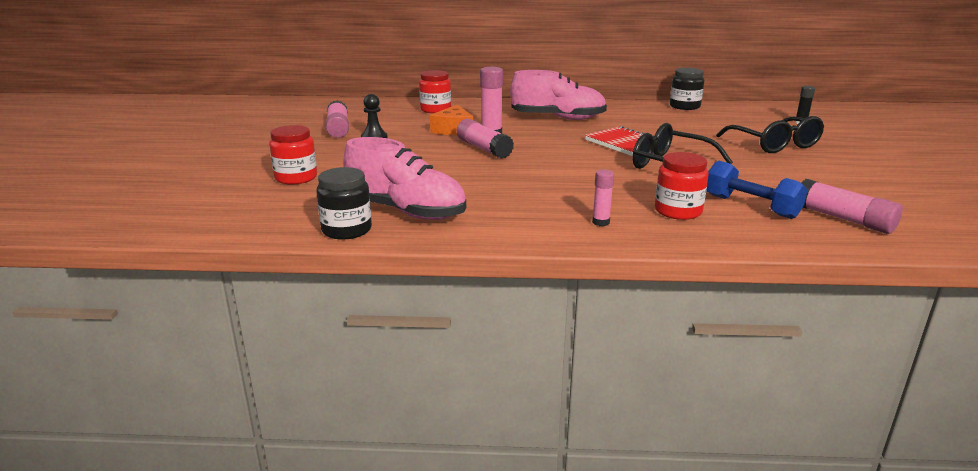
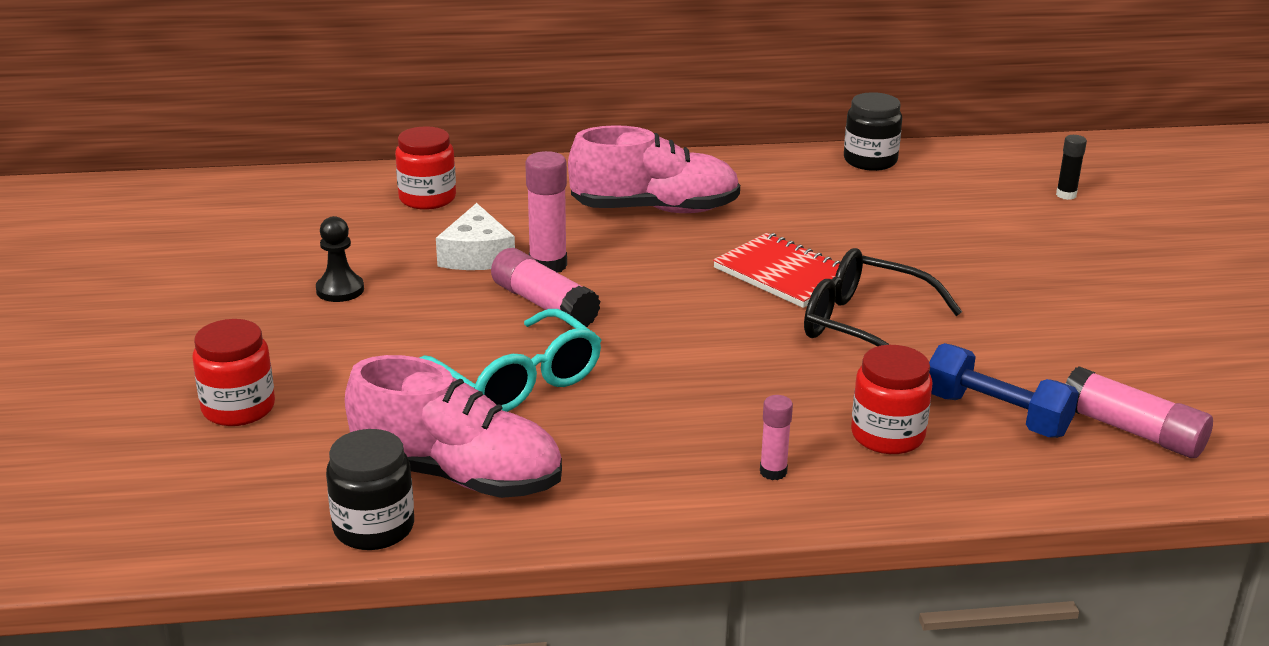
camera: 10 degrees left, 5 degrees up
pink glue stick [326,100,349,138] -> none
orange cheese [430,104,473,135] -> white cheese [436,203,515,270]
black glasses [716,116,824,153] -> none
none -> turquoise glasses [419,309,601,412]

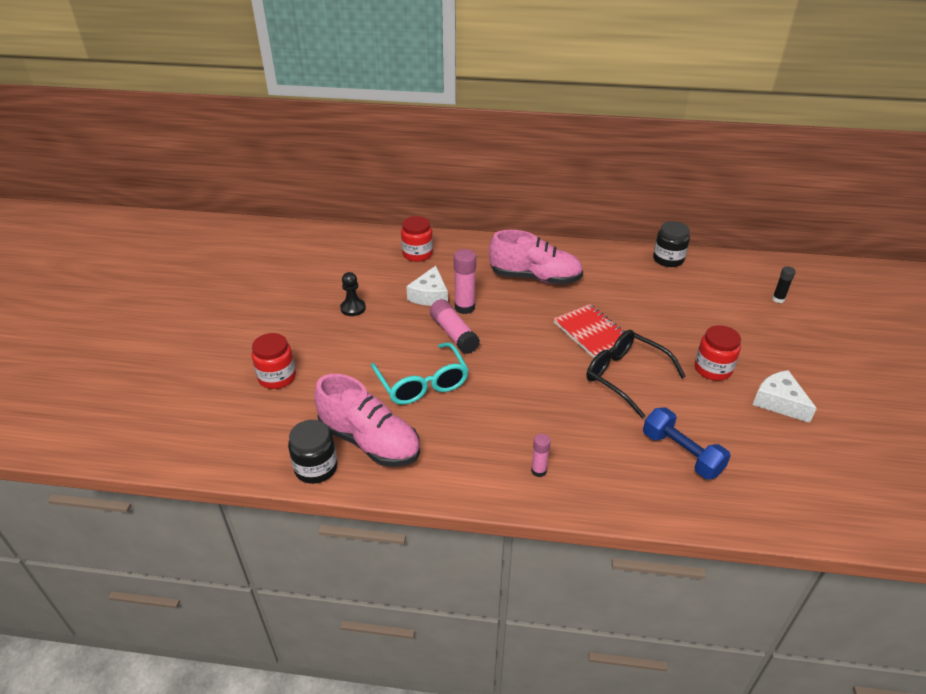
camera: 15 degrees right, 10 degrees up
red jar [851,345,932,454] -> red jar moved to [695,325,741,381]
pink glue stick [1065,366,1213,458] -> none
none -> white cheese [753,370,817,423]

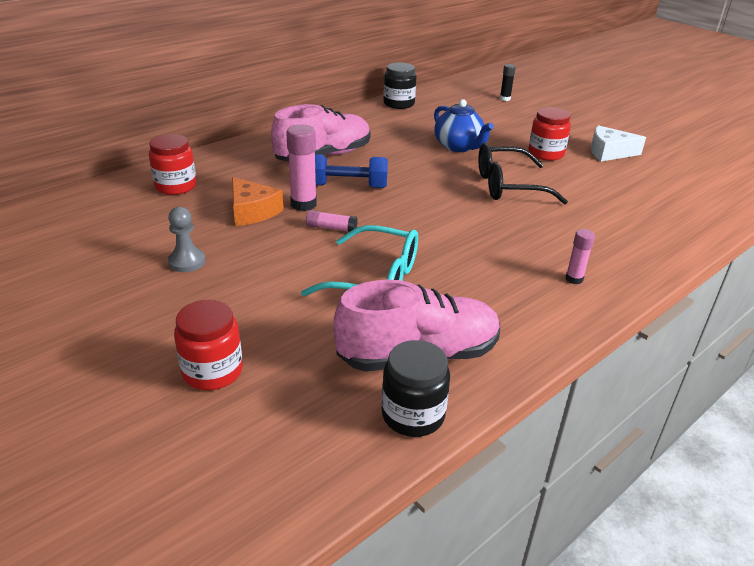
camera: 50 degrees left, 5 degrees down
black pawn [340,272,366,316] -> grey pawn [168,207,206,272]
white cheese [406,266,448,306] -> orange cheese [232,177,284,226]
pink glue stick [430,299,480,354] -> pink glue stick [306,210,358,232], size x0.58
red notebook [554,304,625,358] -> none
blue dumbbell [643,408,731,479] -> blue dumbbell moved to [315,154,388,188]
none -> blue teapot [434,99,494,152]

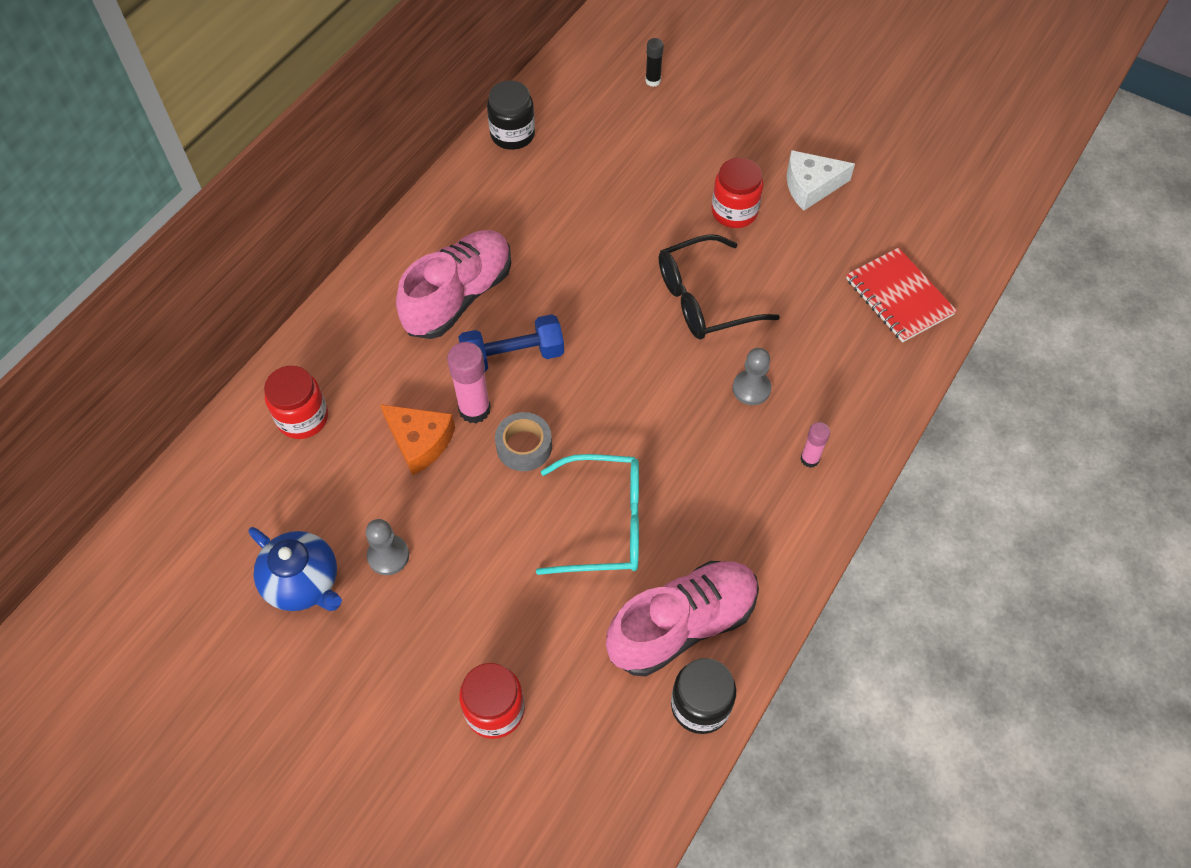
camera: 15 degrees left, 25 degrees up
pink glue stick [306,210,358,232] -> grey tape [495,412,552,471]
blue teapot [434,99,494,152] -> blue teapot moved to [248,527,342,611]
none -> grey pawn [733,348,771,405]
none -> red notebook [846,247,957,342]

